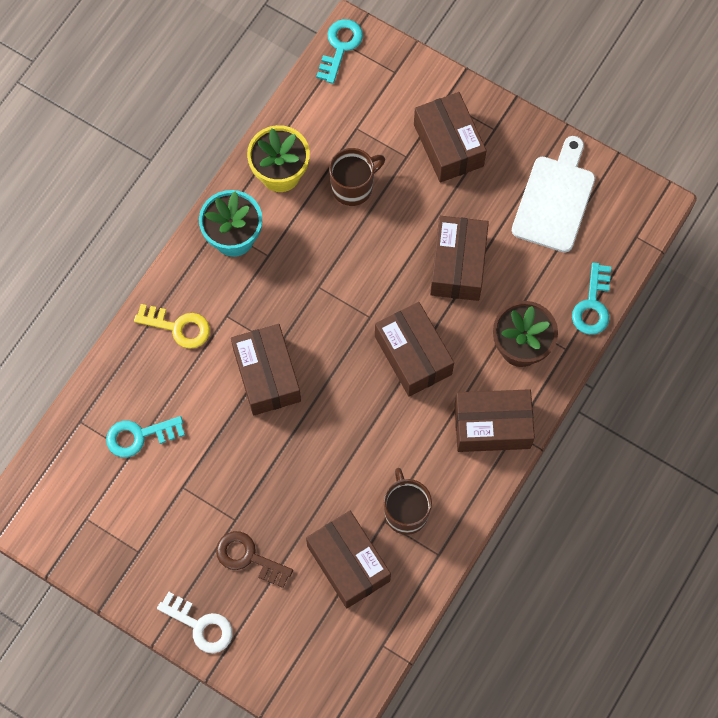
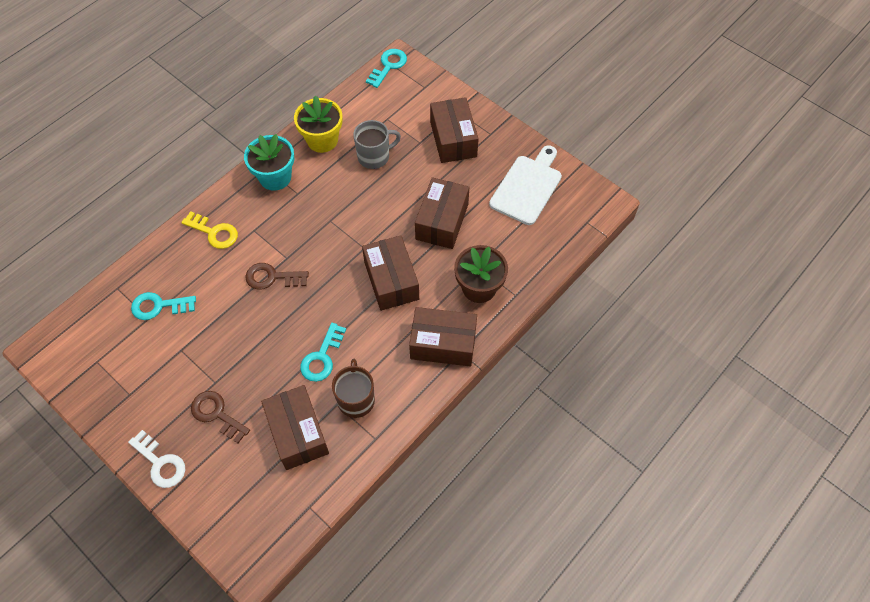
camera: 10 degrees right, 10 degrees down
brown box [231,324,301,416] -> brown key [245,263,309,290]
brown mug [329,148,385,206] -> grey mug [353,120,401,169]
turquoise key [572,262,611,335] -> turquoise key moved to [300,323,346,382]

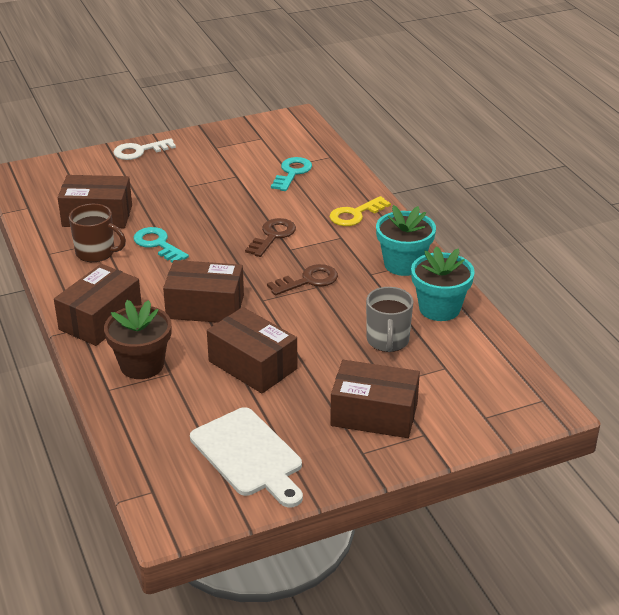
camera: 115 degrees right, 25 degrees down
brown key [191,391,250,443] -> brown key moved to [267,264,338,295]
yellow flower pot [294,95,342,153] -> turquoise flower pot [411,246,475,321]
turquoise key [366,49,407,88] -> none

